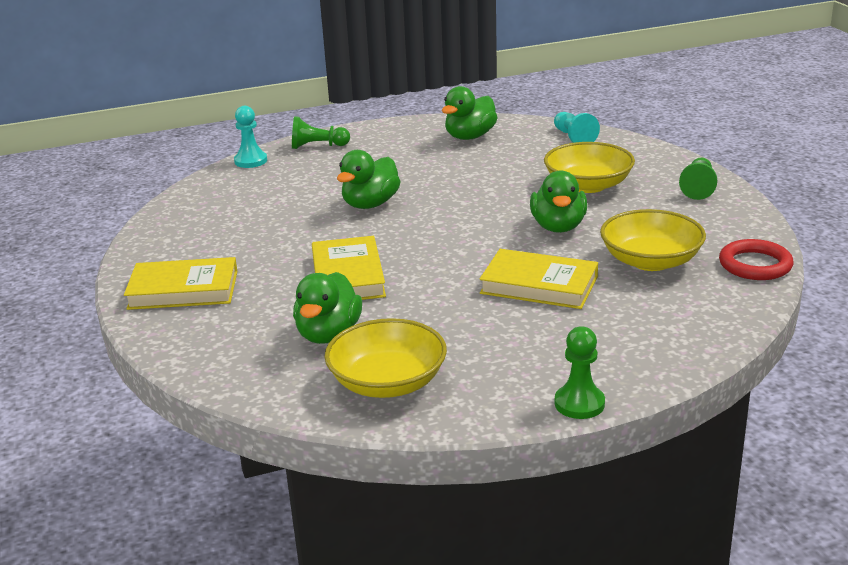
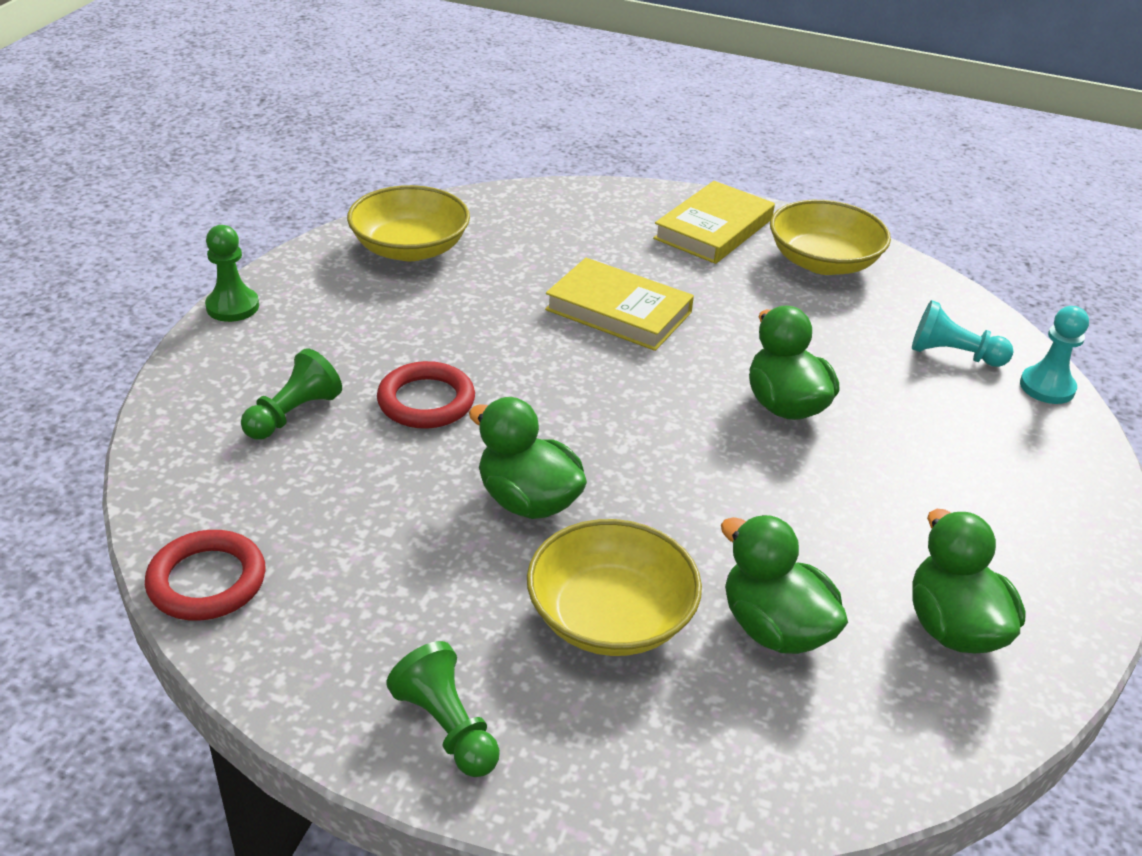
camera: 125 degrees right, 10 degrees up
green pawn [292,116,350,149] -> green pawn moved to [241,348,342,440]
green duck [293,272,362,344] -> green duck moved to [721,515,848,654]
yellow book [479,249,598,309] -> red ring [377,361,475,429]
turquoise pawn [554,112,600,143] -> turquoise pawn moved to [912,300,1013,367]
yellow bowl [600,209,706,271] -> yellow bowl moved to [770,200,891,275]

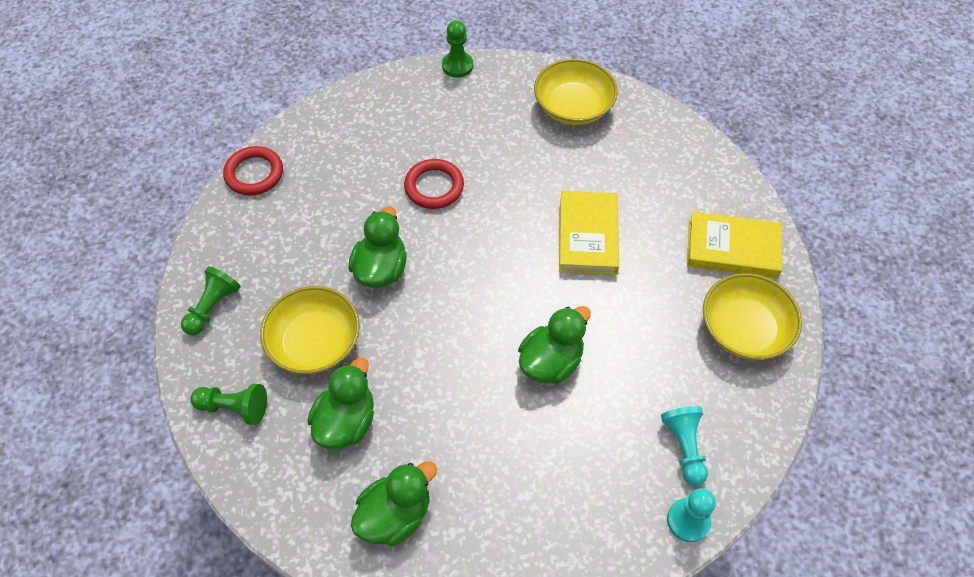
camera: 65 degrees right, 20 degrees up
green pawn [241,348,342,440] -> green pawn moved to [190,384,267,425]

